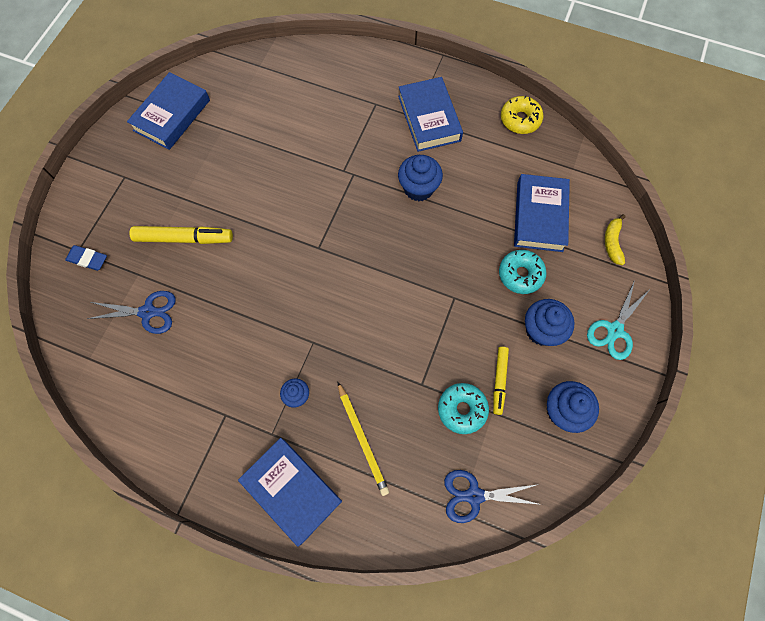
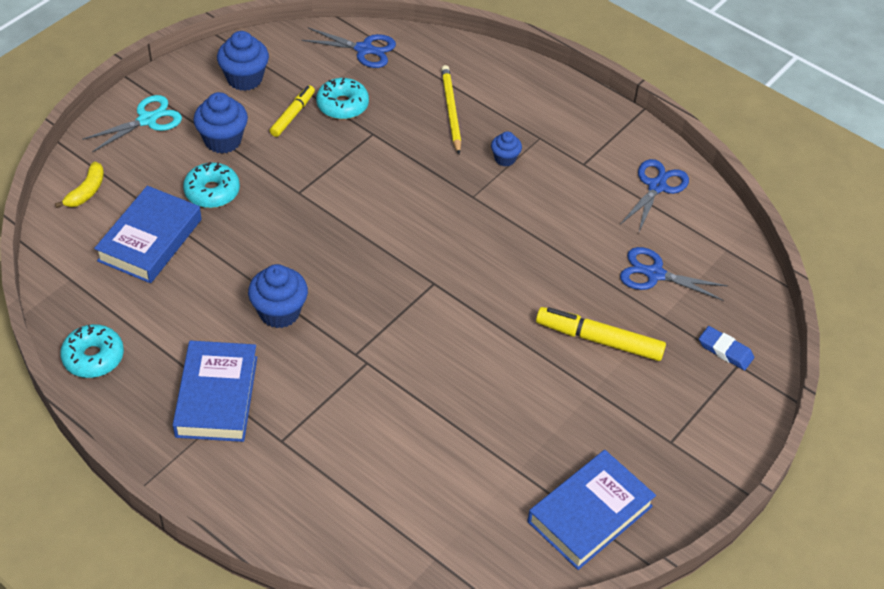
camera: 165 degrees left, 20 degrees down
blue book [238,438,342,547] -> none
yellow donut [501,95,544,134] -> turquoise donut [60,324,124,378]
none -> blue scissors [620,159,689,232]

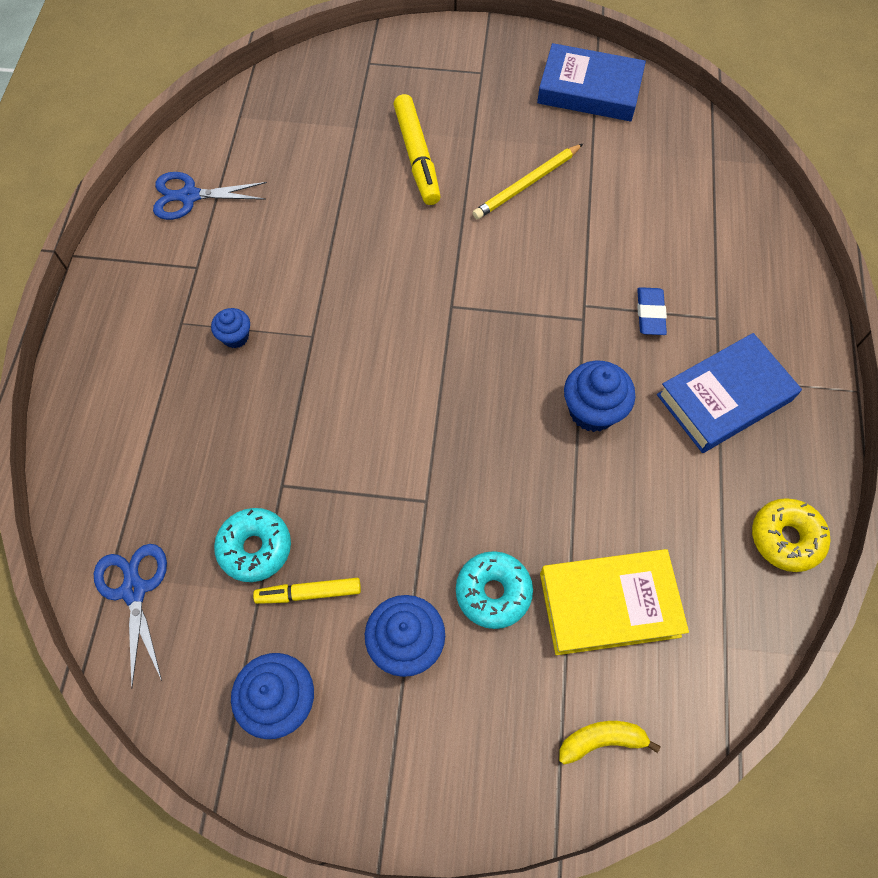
camera: 120 degrees left, 15 degrees up
turquoise donut [60,324,124,378] -> yellow donut [752,498,830,572]
turquoise scissors [82,95,182,152] -> none
blue book [94,186,202,283] -> yellow book [540,549,689,655]
yellow pencil [441,65,461,154] -> yellow pencil moved to [473,144,583,219]
blue scissors [620,247,728,301] -> none
blue eraser [699,326,754,370] -> blue eraser moved to [637,287,667,335]

